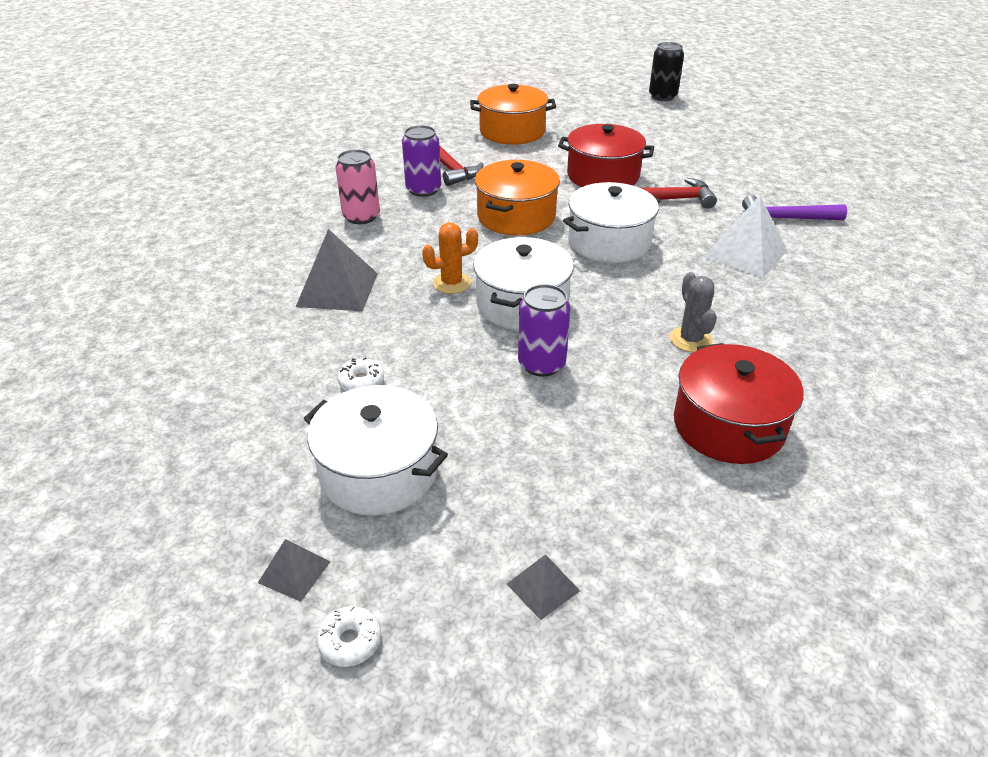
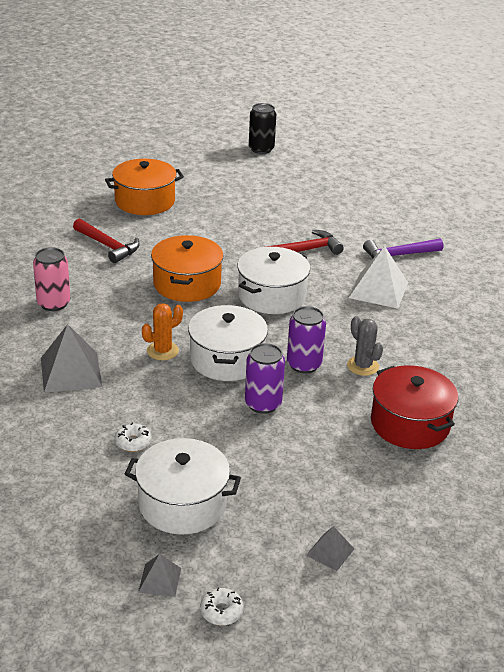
camera: 20 degrees left, 5 degrees down
purple can [402,125,441,197] -> purple can moved to [287,306,326,374]
red pot [558,124,654,187] -> none

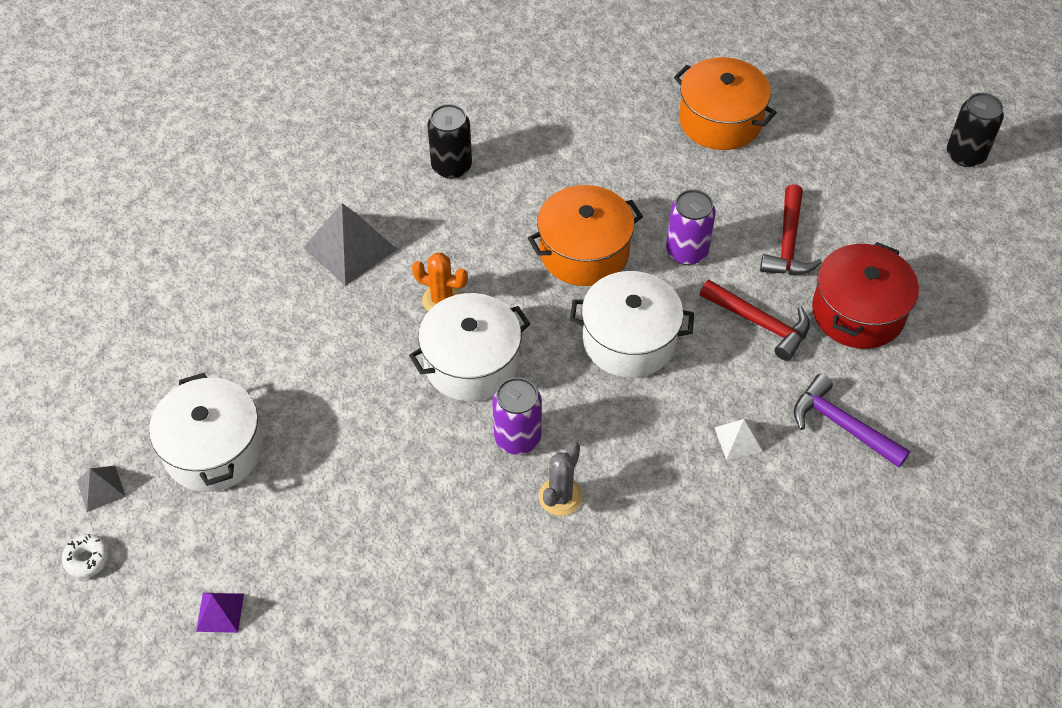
camera: 60 degrees right, 20 degrees up
pink can [33,247,71,311] -> black can [427,104,472,179]
red hammer [73,219,140,263] -> red hammer moved to [760,184,822,275]
white donut [115,423,152,452] -> none
purple can [245,343,285,414] -> purple can moved to [666,189,716,265]
grey pyramid [306,526,354,571] -> purple pyramid [196,593,244,633]
white pyramid [349,246,408,309] -> white pyramid [714,419,763,460], size x0.52
red pot [371,365,458,449] -> red pot moved to [812,242,919,349]

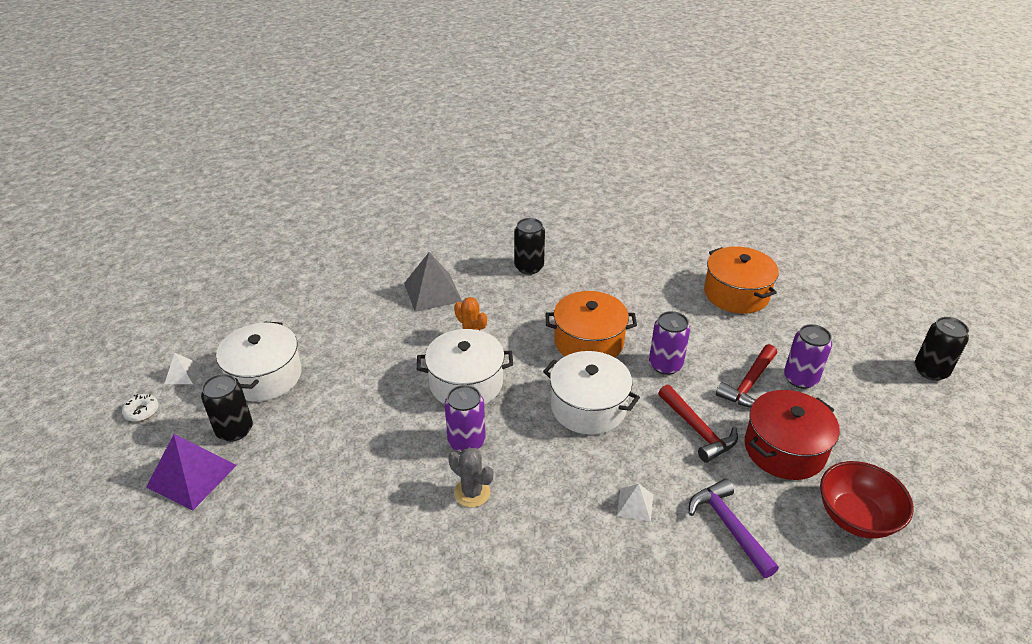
camera: 25 degrees right, 15 degrees down
grey pyramid [77,466,126,512] -> white pyramid [165,353,201,384]
purple pyramid [196,593,244,633] -> purple pyramid [146,434,237,510], size x1.91
grey cactus [539,441,583,516] -> grey cactus turned 75 degrees clockwise [448,447,493,507]
none -> black can [201,374,253,442]
none -> purple can [784,324,832,389]
none -> red bowl [820,461,914,538]

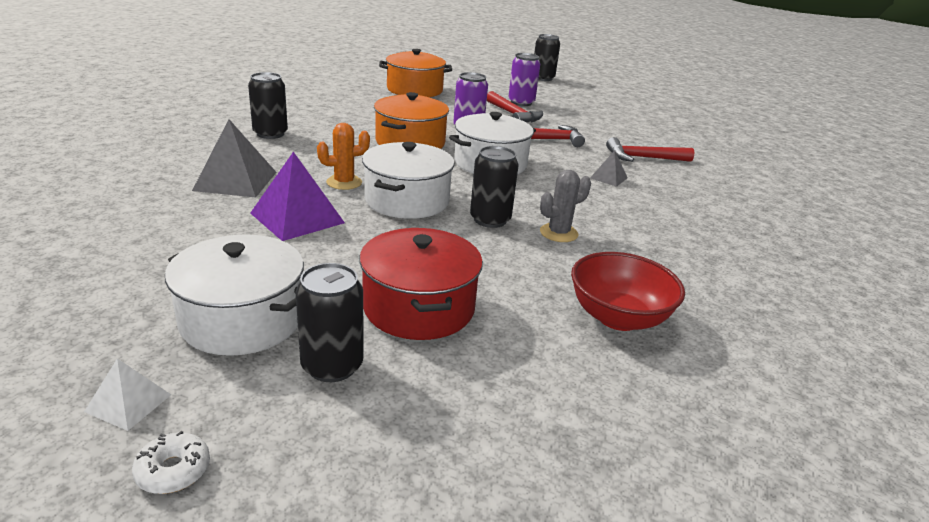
camera: 70 degrees left, 10 degrees down
purple pyramid [146,434,237,510] -> purple pyramid moved to [250,152,345,241]
purple can [445,385,486,453] -> black can [470,146,519,228]
white pyramid [617,484,653,522] -> grey pyramid [590,150,627,187]
purple hammer [689,479,779,578] -> red hammer [606,137,694,162]
red pot [745,390,840,480] -> red pot moved to [359,228,483,340]
red bowl [820,461,914,538] -> red bowl moved to [571,252,685,331]

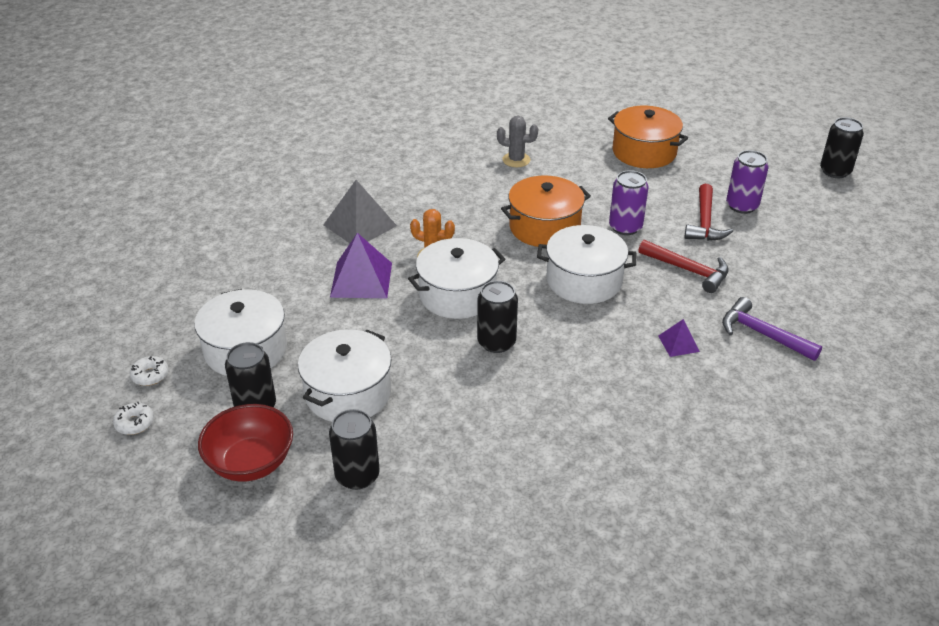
camera: 45 degrees right, 10 degrees up
white pyramid [84,358,171,431] -> white donut [130,356,169,386]
black can [248,72,288,139] -> black can moved to [329,409,380,490]
red pot [359,228,483,340] -> white pot [298,329,391,422]
grey cactus [540,170,591,242] -> grey cactus moved to [497,116,538,167]
red bowl [571,252,685,331] -> red bowl moved to [198,404,293,482]
grey pyramid [590,150,627,187] -> purple pyramid [658,319,700,357]
red hammer [606,137,694,162] -> purple hammer [722,297,822,361]

